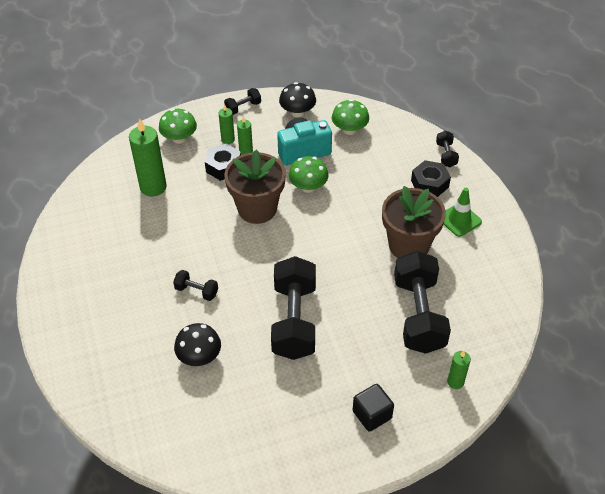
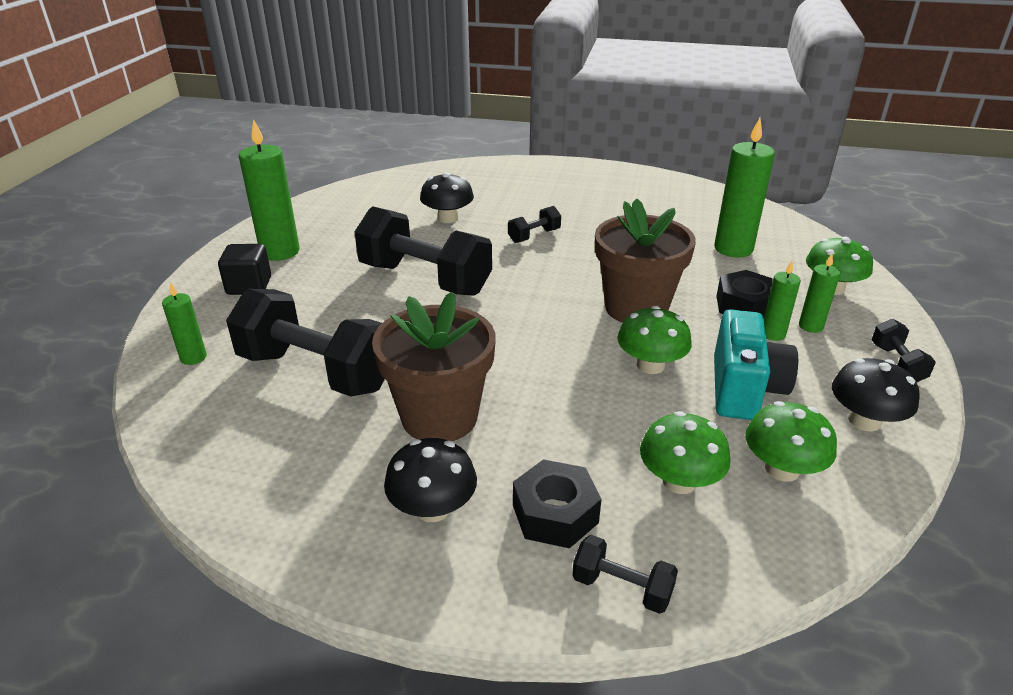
camera: 120 degrees right, 15 degrees down
green traffic cone [444,188,482,237] -> black mushroom [384,438,477,522]
none -> green candle [239,119,300,261]
none -> green mushroom [640,411,730,494]

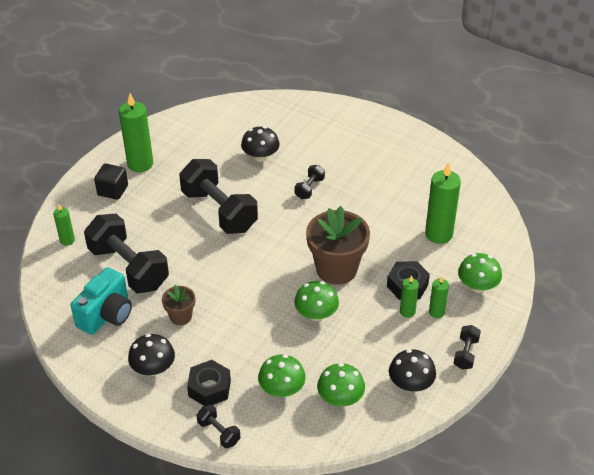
camera: 20 degrees right, 10 degrees up
brown flower pot [372,292,496,441] -> brown flower pot [162,285,195,325], size x0.51
black dumbbell [508,206,561,243] -> black dumbbell turned 45 degrees counterclockwise [295,165,325,199]
turquoise camera [714,309,798,420] -> turquoise camera moved to [70,267,132,335]

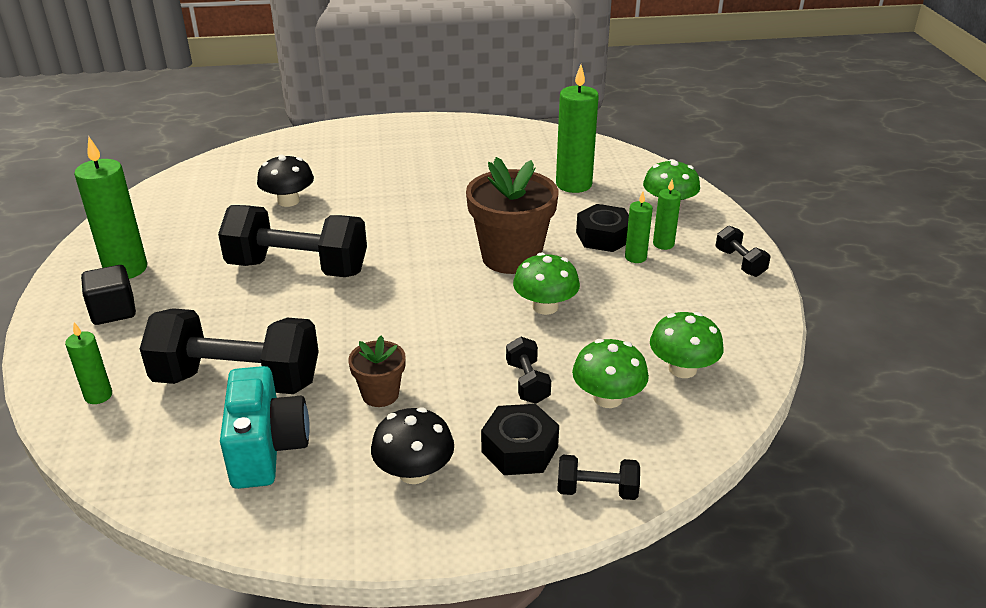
camera: 40 degrees left, 10 degrees down
black dumbbell [295,165,325,199] -> black dumbbell moved to [506,337,551,404]
black mushroom [389,349,436,392] -> none

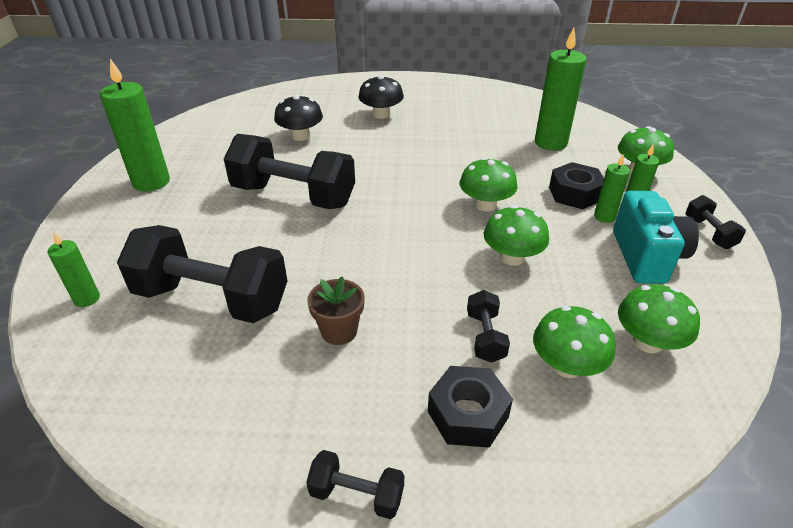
camera: 10 degrees right, 5 degrees up
black cube [81,265,136,325] -> none
turquoise camera [220,366,310,489] -> turquoise camera moved to [613,191,699,284]
black mushroom [371,407,454,484] -> black mushroom moved to [358,75,404,119]
brown flower pot [466,157,558,274] -> green mushroom [460,157,518,212]
black dumbbell [557,455,640,500] -> black dumbbell moved to [306,450,404,519]

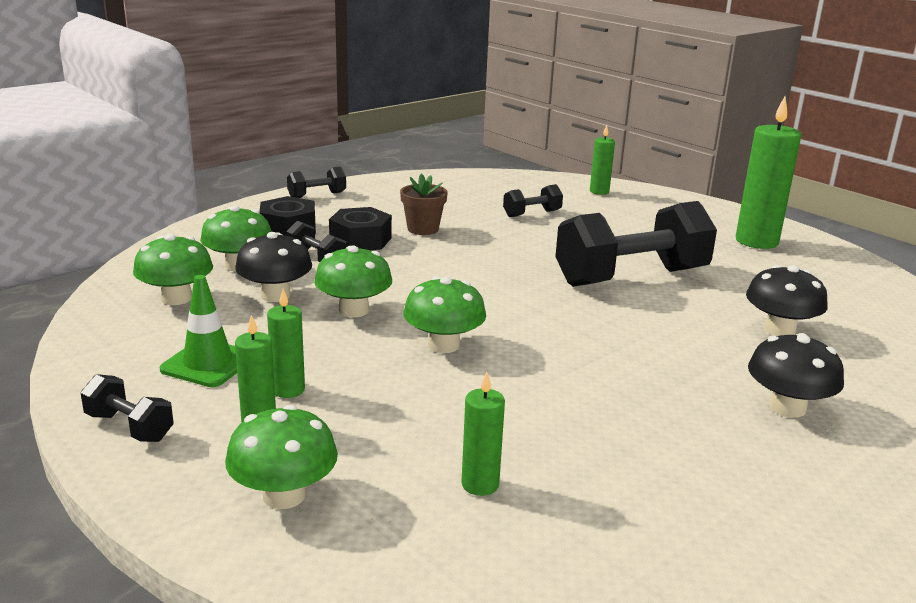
camera: 135 degrees right, 15 degrees down
black dumbbell [117,225,287,323] -> black dumbbell [503,184,563,217], size x0.45
green candle [535,28,587,151] -> green candle [461,372,505,496], size x0.53
black nut [549,162,604,209] -> black nut moved to [329,207,392,250]
turquoise camera [613,191,699,284] -> green traffic cone [160,275,237,387]
none -> black mushroom [235,232,312,302]

